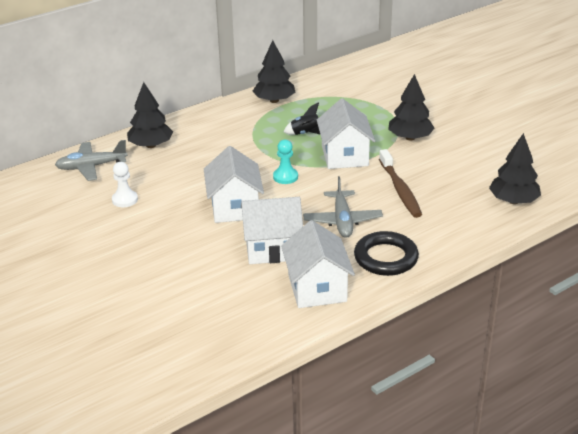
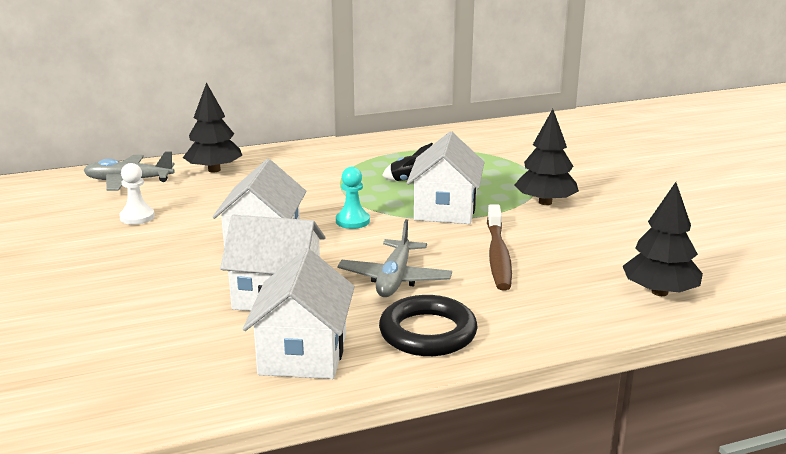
camera: 15 degrees right, 10 degrees down
black tree [252,40,295,103] -> none

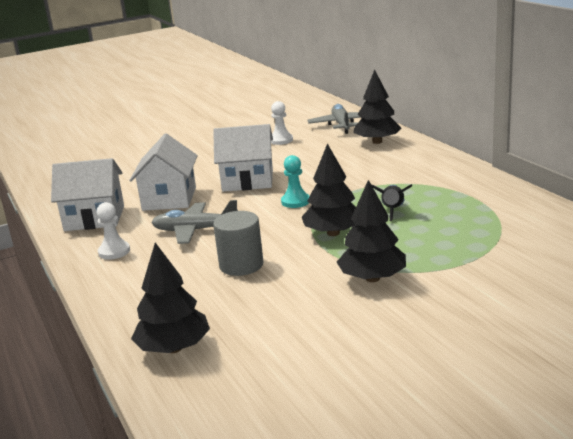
camera: 85 degrees right, 0 degrees up
black ring [379,295,478,356] -> white pawn [96,202,130,260]
white house [407,131,485,224] -> black tree [302,143,356,236]
brown toothbrush [487,204,512,290] -> grey cylinder [213,211,264,276]

